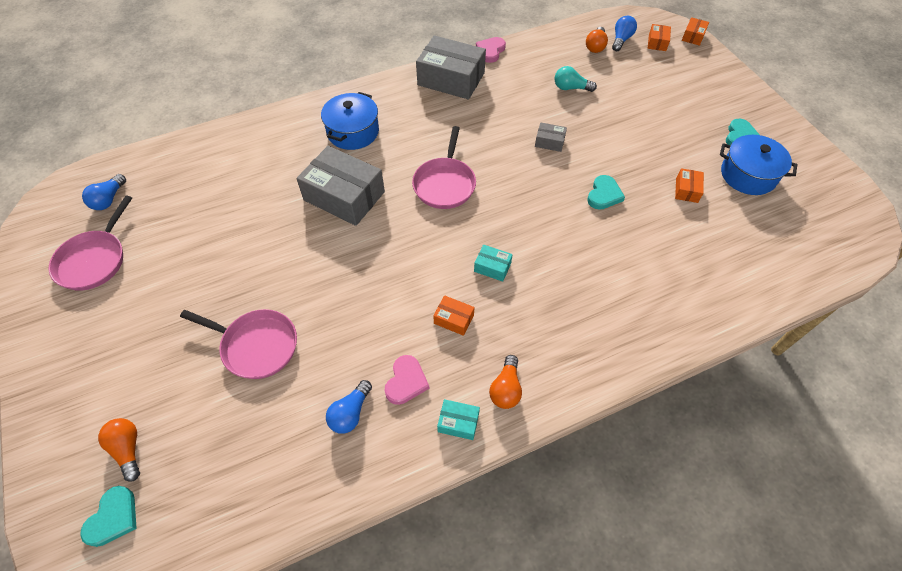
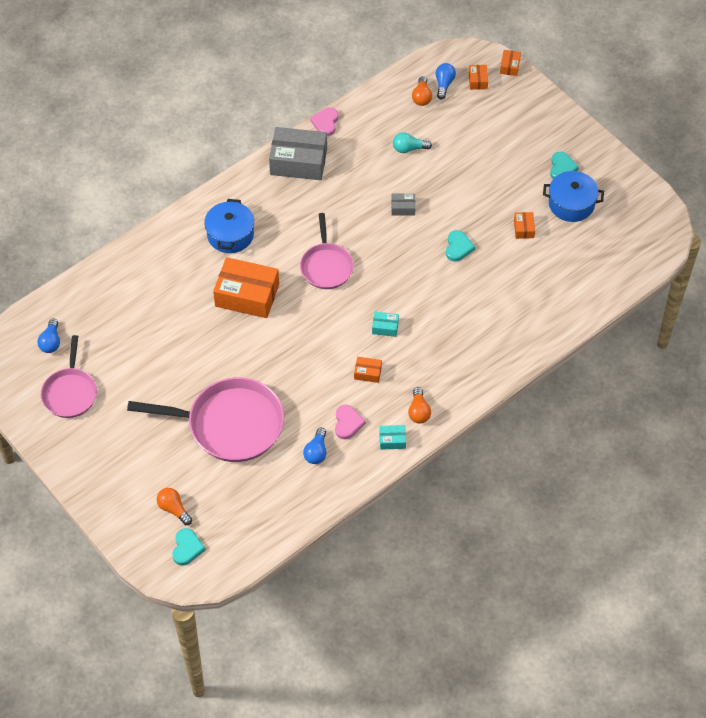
camera: 15 degrees left, 0 degrees up
pink pan [180,309,297,379] -> pink pan [127,377,284,462], size x1.67
grey box [296,146,385,226] -> orange box [213,257,279,318]

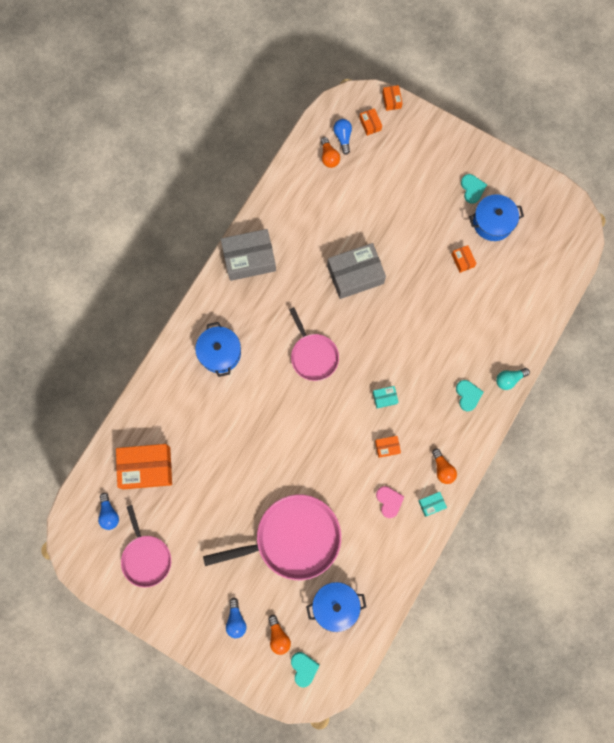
camera: 20 degrees left, 20 degrees up
orange light bulb [157,488,192,525] -> orange light bulb turned 135 degrees counterclockwise [268,615,291,655]
orange box [213,257,279,318] -> orange box moved to [116,444,172,489]
blue light bulb [303,428,326,464] -> blue light bulb moved to [226,597,246,638]
pink heart [310,107,338,136] -> none
grey box [391,194,416,216] -> grey box [327,243,386,299], size x2.25
turquoise light bulb [393,132,432,153] -> turquoise light bulb moved to [496,368,530,390]
turquoise heart [446,230,475,261] -> turquoise heart moved to [456,380,483,411]
none -> blue pot [306,582,367,632]

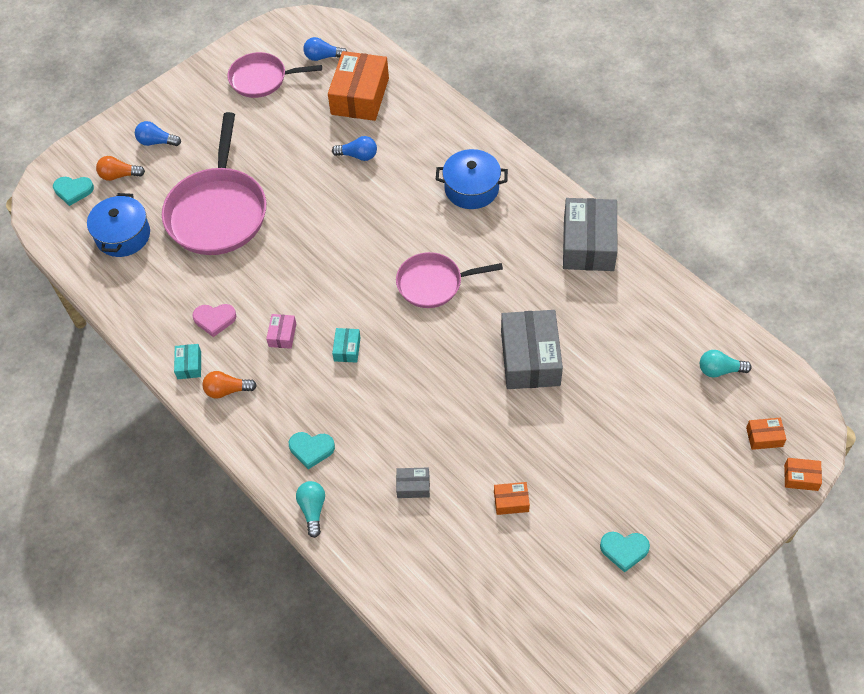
camera: 110 degrees right, 20 degrees down
orange light bulb [321,137,340,168] -> turquoise light bulb [700,350,752,378]
blue light bulb [334,119,352,155] -> blue light bulb moved to [332,136,377,161]
orange box [375,436,401,458] -> pink box [266,314,296,349]
blue pot [469,194,524,241] -> none
none -> grey box [396,468,430,498]

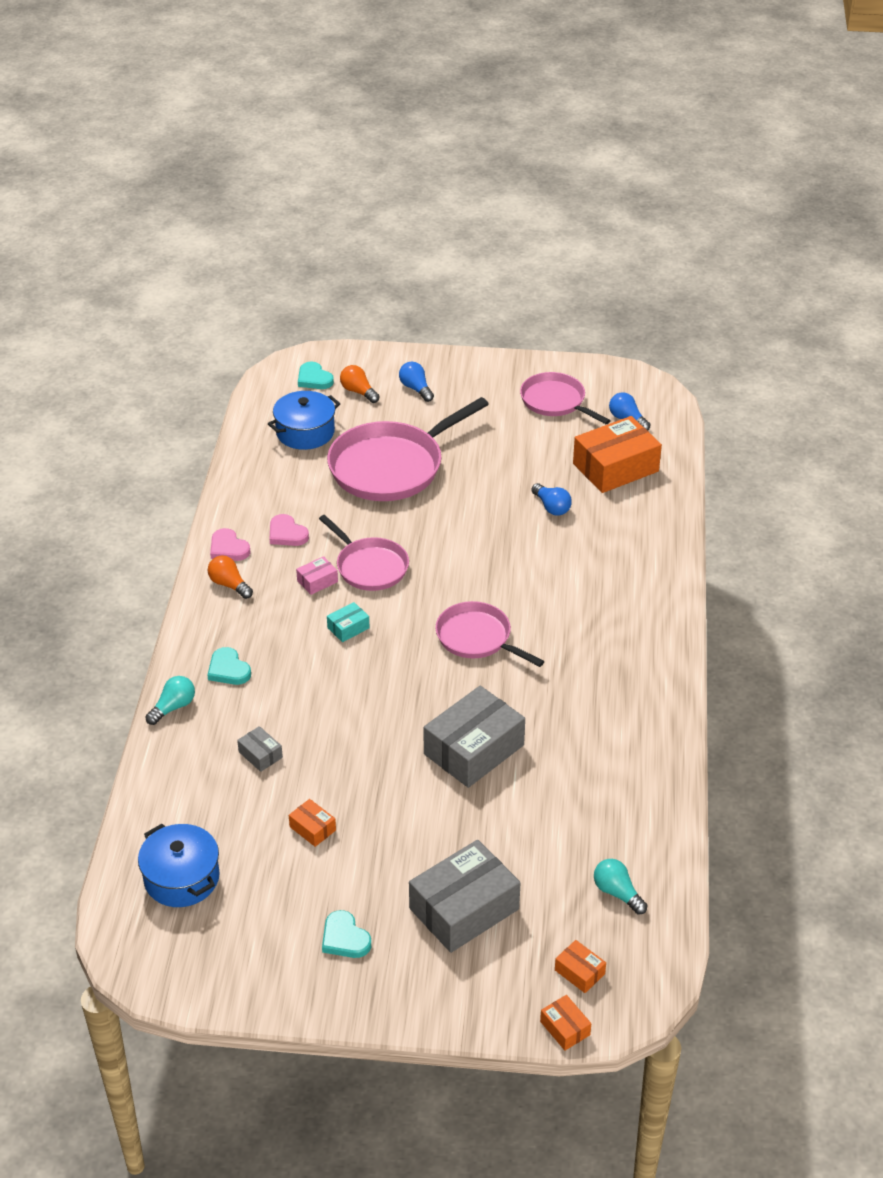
camera: 45 degrees right, 15 degrees down
turquoise box [174,344,201,379] -> pink heart [210,528,250,561]
blue pot [436,149,508,209] -> blue pot moved to [138,824,220,907]
grey box [563,198,617,271] -> grey box moved to [409,840,521,953]
none -> pink pan [319,515,409,591]

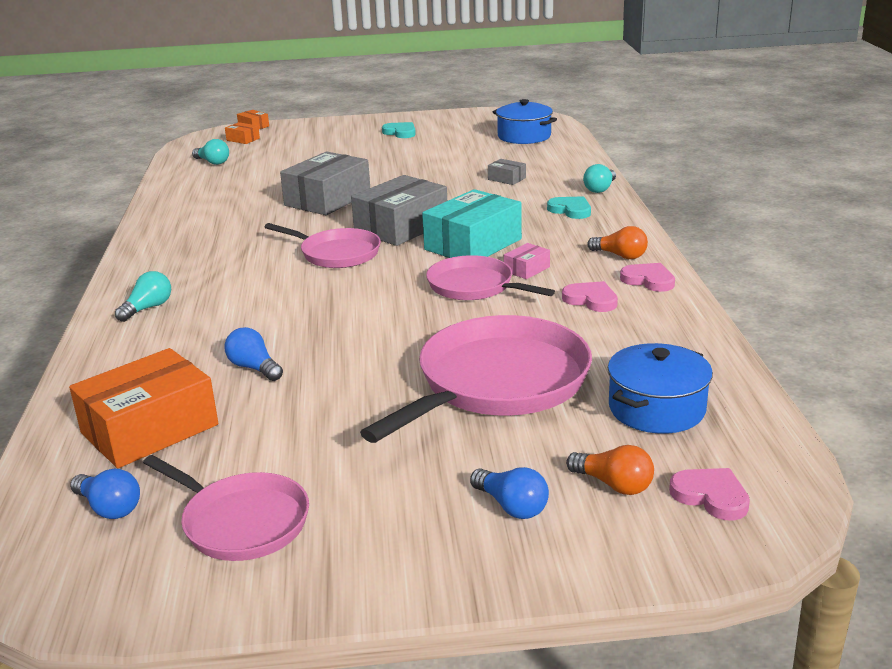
camera: 170 degrees right, 15 degrees down
orange box [289,799,336,847] -> none
turquoise heart [298,361,334,389] -> pink heart [669,468,750,521]
turquoise box [327,602,370,642] -> turquoise box [422,189,522,258], size x2.25
grey box [409,840,521,953] -> grey box moved to [351,175,447,246]
none -> turquoise light bulb [115,271,171,322]

